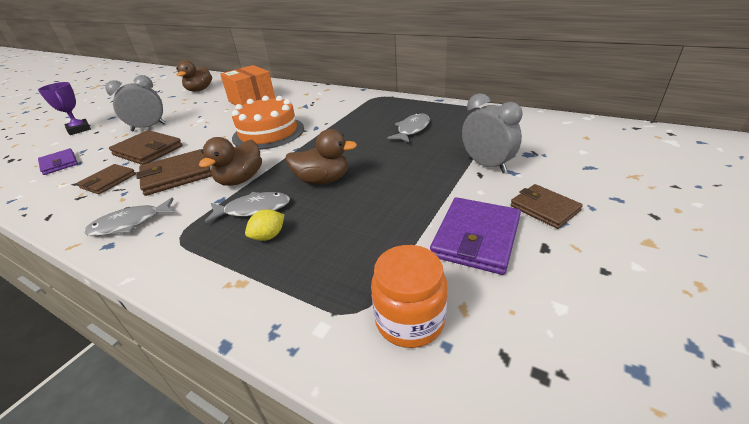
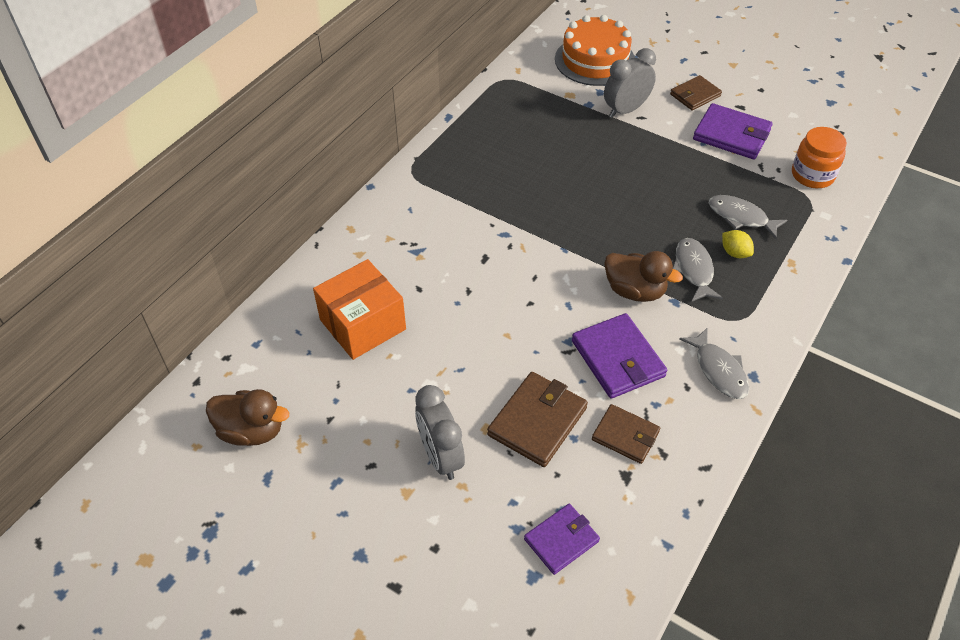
camera: 90 degrees left, 15 degrees up
purple trophy [38,82,91,135] -> none
brown wallet [136,149,212,196] -> purple wallet [572,313,667,399]
orange cake [232,96,304,150] -> orange cake moved to [555,15,635,86]
brown duck [286,129,357,185] -> none
grey fish [387,113,430,143] -> grey fish moved to [709,195,787,239]

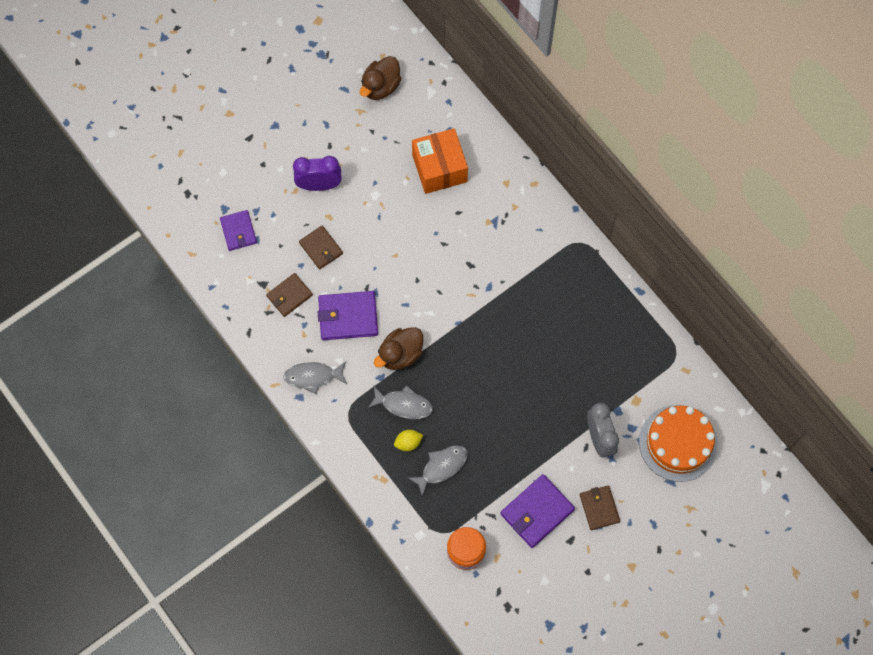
camera: 110 degrees right, 20 degrees up
grey clock [415,385,465,480] -> purple clock [293,156,341,191]
brown wallet [487,372,588,467] -> brown wallet [299,226,343,269], size x0.65

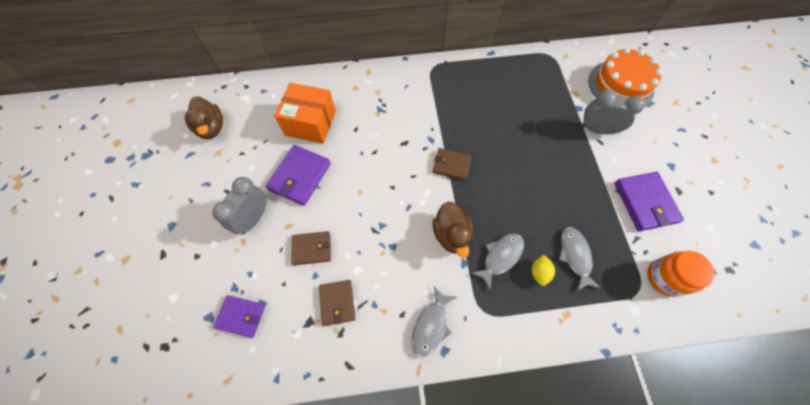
camera: 60 degrees left, 5 degrees down
purple clock [293,156,341,191] -> grey clock [212,177,267,234]
purple wallet [318,291,378,340] -> purple wallet moved to [266,145,331,206]
brown wallet [580,485,620,530] -> brown wallet moved to [433,148,472,180]

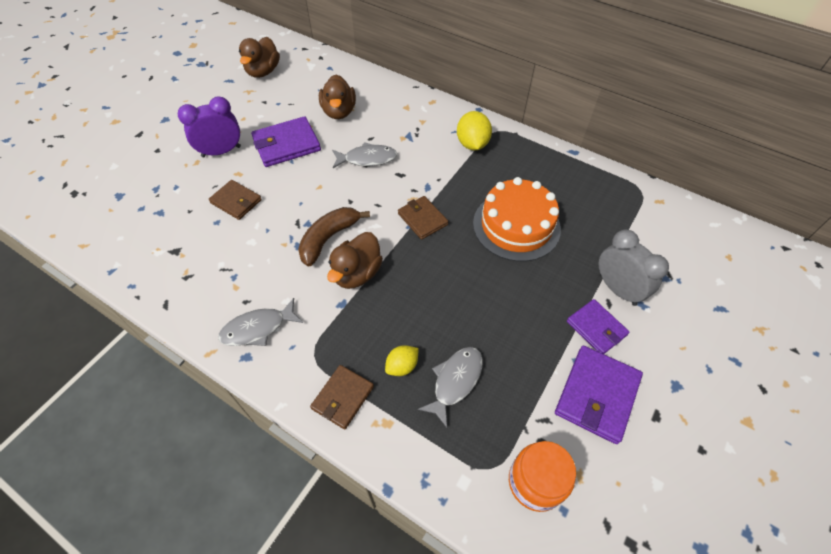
camera: 40 degrees right, 10 degrees down
grey clock [212,177,267,234] -> purple clock [178,96,241,157]
purple wallet [213,295,265,338] -> purple wallet moved to [567,299,629,354]
orange box [275,83,336,143] -> brown duck [319,74,356,119]
brown wallet [319,280,355,326] -> brown wallet moved to [310,365,374,429]
grey fish [471,234,524,291] -> grey fish moved to [332,142,397,168]
orange cake [589,47,663,107] -> orange cake moved to [473,177,561,262]
none -> brown banana [298,207,370,266]
none -> yellow lemon [457,111,492,150]

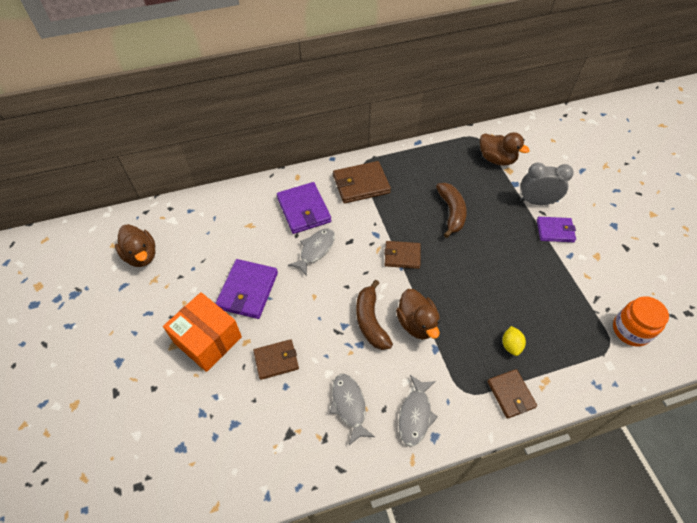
camera: 50 degrees left, 0 degrees up
purple clock [178,96,241,157] -> orange box [163,292,242,372]
brown duck [319,74,356,119] -> brown duck moved to [480,132,530,166]
grey fish [418,347,483,427] -> grey fish moved to [330,374,375,445]
yellow lemon [457,111,492,150] -> brown wallet [333,161,391,203]
orange cake [473,177,561,262] -> brown banana [436,183,467,238]
purple wallet [555,346,643,444] -> purple wallet moved to [277,182,331,234]

